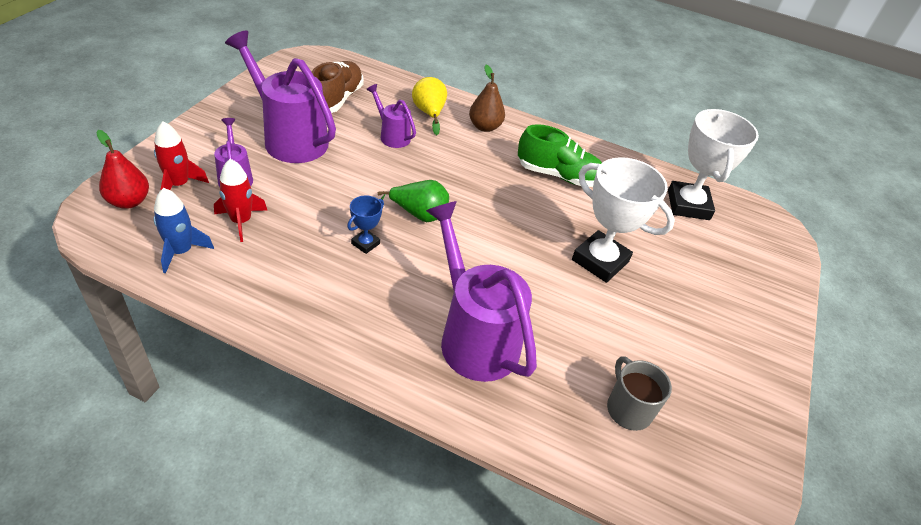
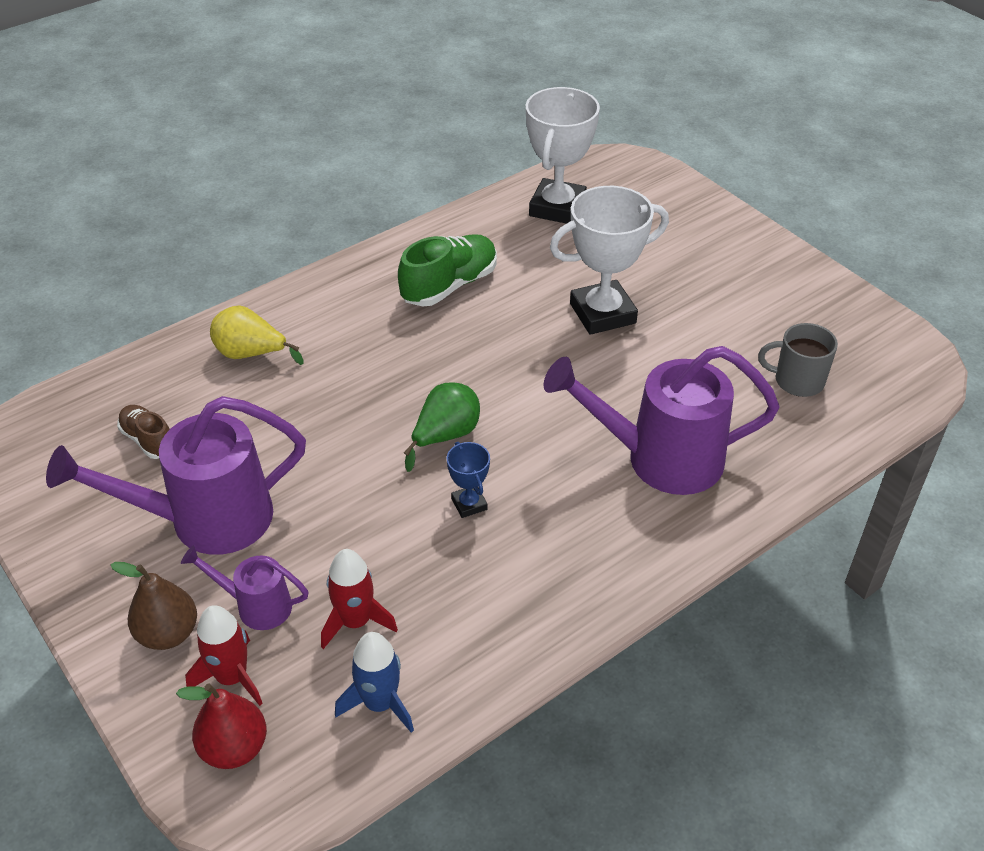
camera: 55 degrees left, 0 degrees up
brown shoe [312,61,364,113] -> brown shoe [117,405,170,459], size x0.60
purple watering can [366,84,416,148] -> none
brown pear [469,64,505,132] -> brown pear moved to [111,562,197,650]
white trophy [668,109,759,220] -> white trophy turned 75 degrees clockwise [526,87,600,224]

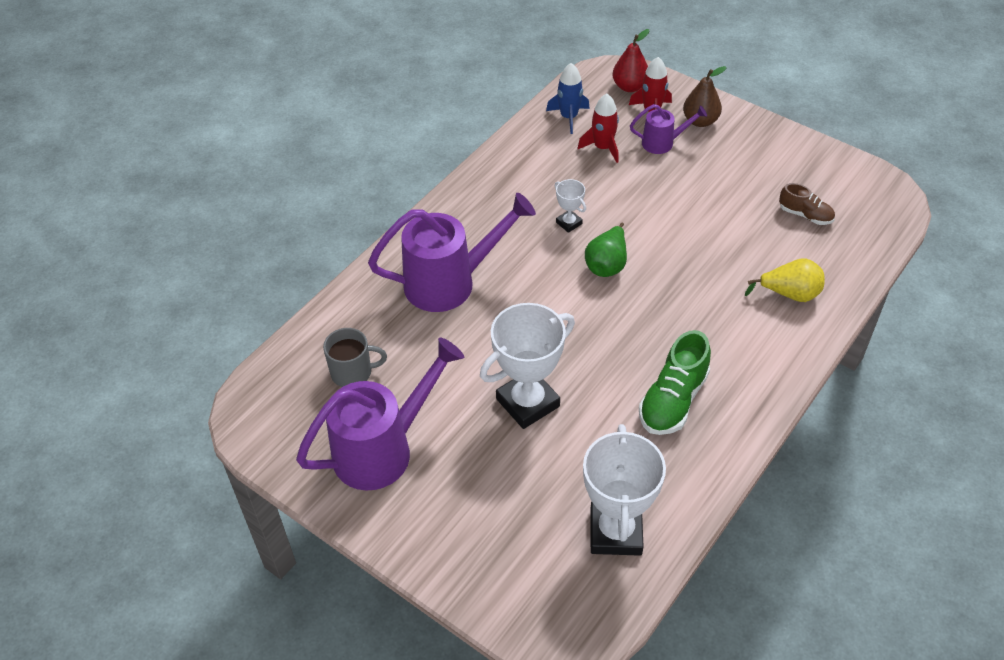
camera: 165 degrees right, 5 degrees up
purple watering can [46,396,306,555] -> purple watering can moved to [296,337,464,491]
blue trophy [447,442,490,518] -> white trophy [555,179,586,233]

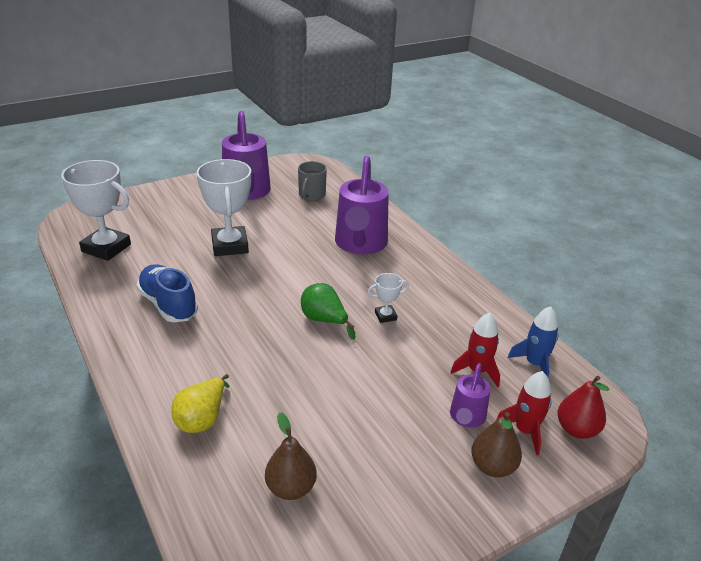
camera: 110 degrees right, 15 degrees down
green shoe [639,330,711,435] -> blue shoe [136,264,198,322]
brown shoe [779,183,835,225] -> brown pear [265,412,317,500]

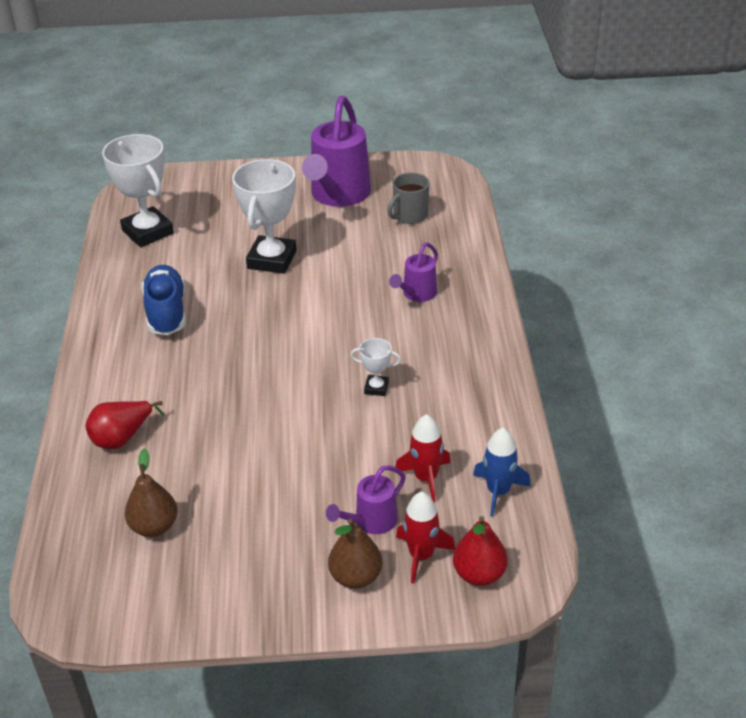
camera: 30 degrees right, 5 degrees up
yellow pear [171,374,230,433] -> red pear [85,401,165,449]
green pear [301,283,355,340] -> none
purple watering can [335,156,389,254] -> purple watering can [389,242,438,302], size x0.50

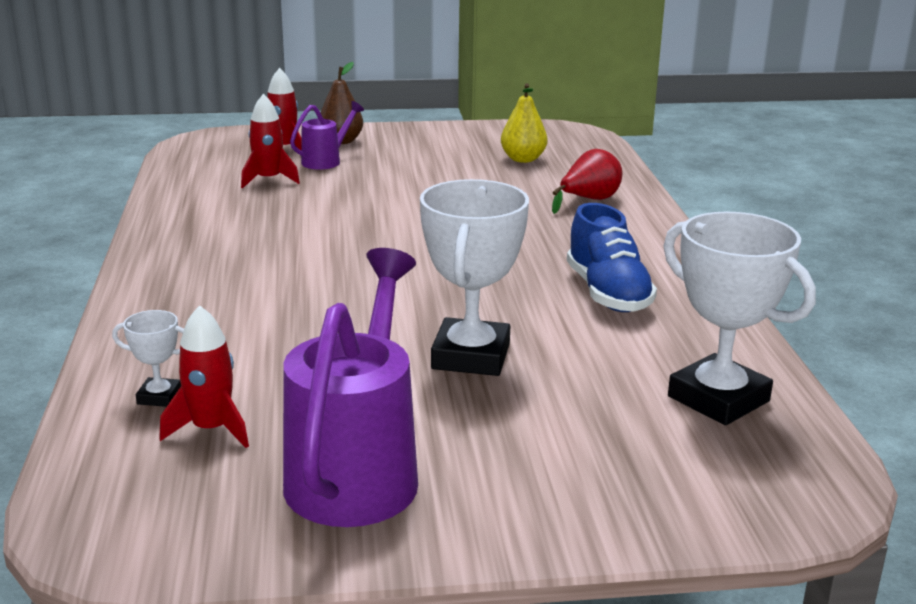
camera: 175 degrees right, 15 degrees down
brown pear [125,448,178,537] -> yellow pear [501,83,547,163]
white trophy [350,338,401,396] -> white trophy moved to [112,310,184,407]
grey mug [387,172,429,224] -> red rocket [159,305,249,448]
purple watering can [389,242,438,302] -> none
red pear [453,516,507,586] -> none
blue rocket [473,428,531,517] -> none

